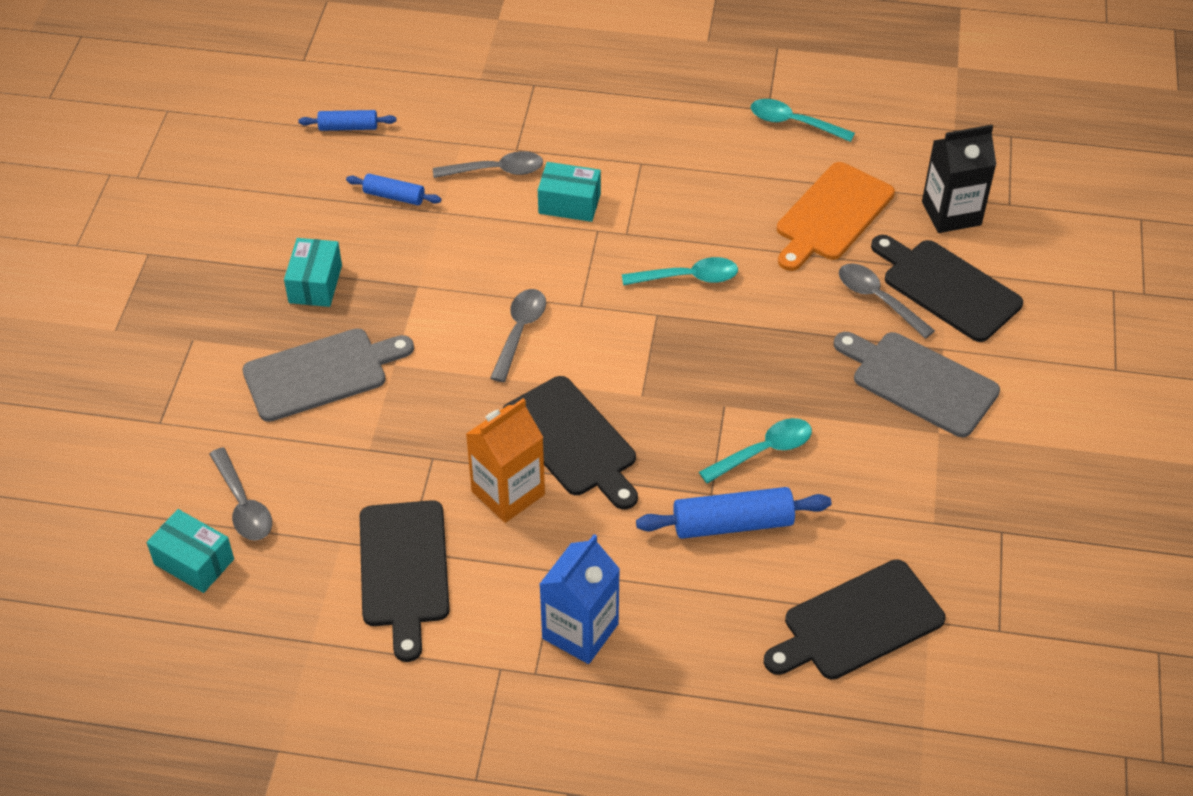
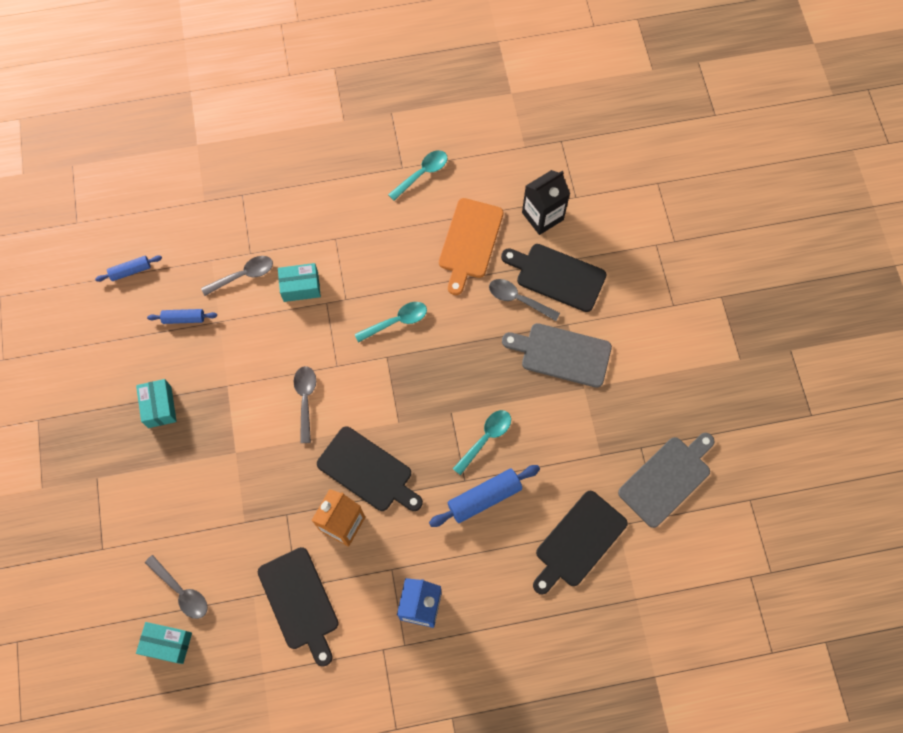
camera: 20 degrees left, 20 degrees up
grey cutting board [242,328,414,422] -> grey cutting board moved to [618,433,715,528]
turquoise spoon [751,99,855,142] -> turquoise spoon turned 135 degrees clockwise [388,150,448,201]

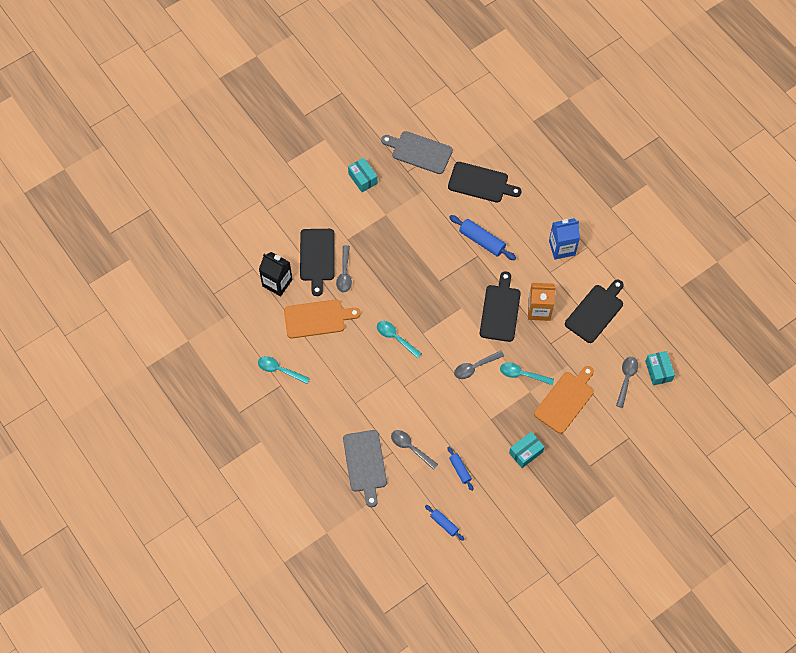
camera: 115 degrees left, 5 degrees down
turquoise box [278,263,321,302] -> turquoise box moved to [348,158,378,192]
turquoise spoon [453,410,511,475] -> turquoise spoon moved to [500,362,554,385]
grey cutting board [502,323,612,388] -> grey cutting board moved to [343,430,387,507]
none -> orange cutting board [534,366,594,434]

